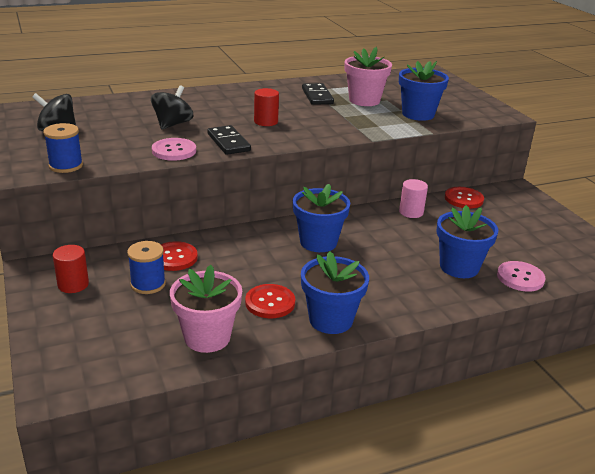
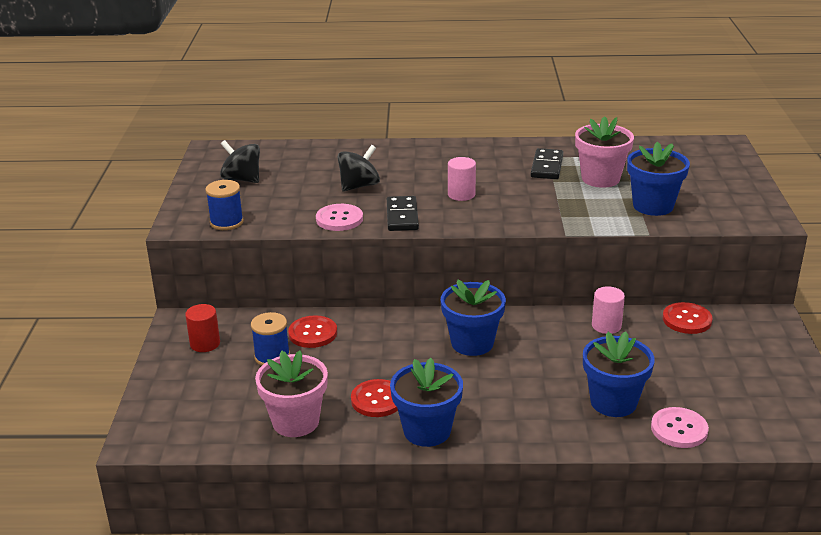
camera: 25 degrees right, 0 degrees up
red cylinder [254,88,279,126] -> pink cylinder [448,157,476,201]

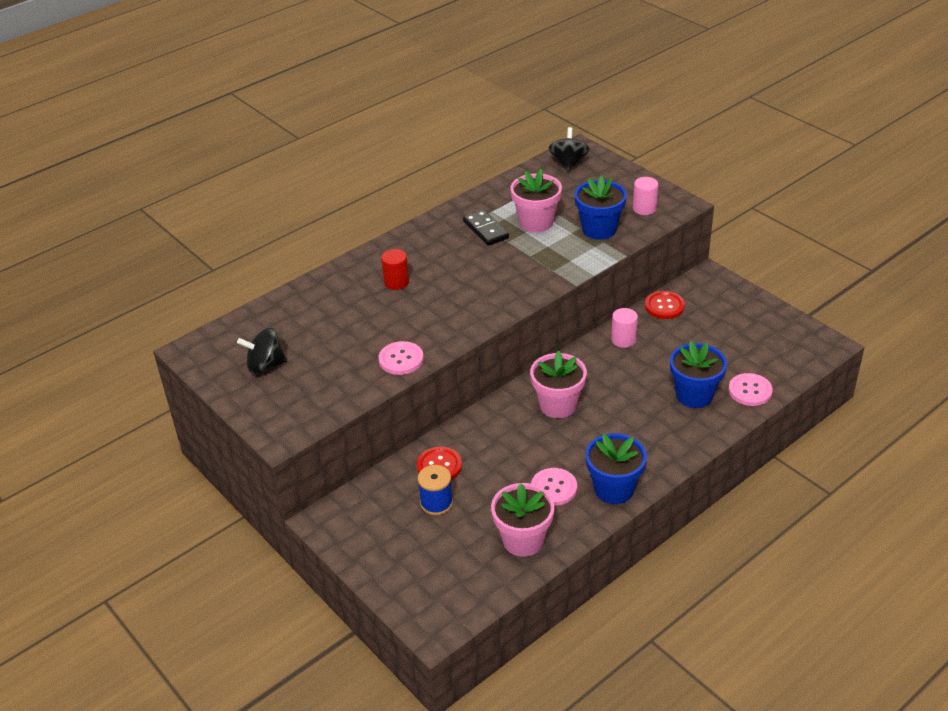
camera: 40 degrees left, 10 degrees up
red cylinder [185,304,220,352] -> red cylinder moved to [381,249,409,290]
blue spool [205,180,244,230] -> none
black spinning top [338,145,380,192] -> black spinning top moved to [548,127,590,172]
red button [351,379,398,417] -> pink button [531,468,577,506]
black domino [387,196,419,231] -> none
blue flower pot [441,280,506,356] -> pink flower pot [530,350,587,418]
pink cylinder [448,157,476,201] -> pink cylinder moved to [633,177,658,215]

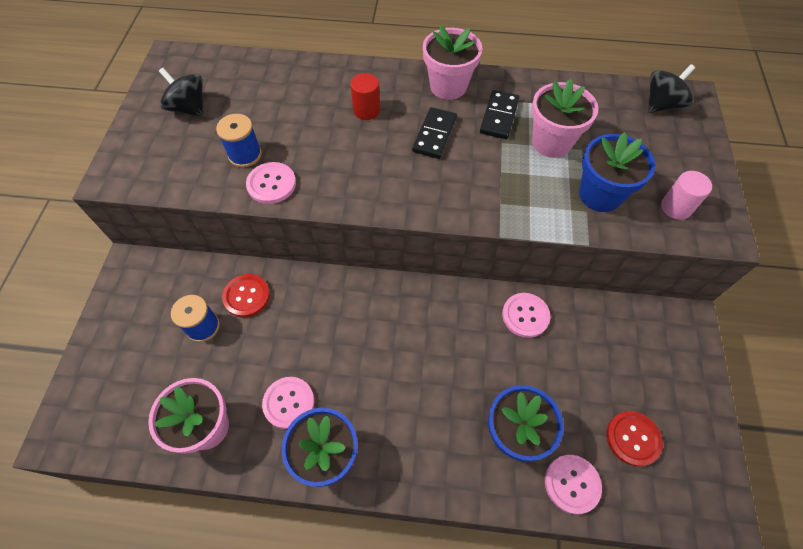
camera: 45 degrees right, 20 degrees up
pink flower pot [530,350,587,418] -> pink flower pot moved to [423,25,483,100]
pink cylinder [611,308,638,348] -> pink button [502,293,550,338]
red button [645,291,685,319] -> red button moved to [606,411,663,467]
none -> blue spool [216,114,262,168]
none -> black domino [412,107,457,159]

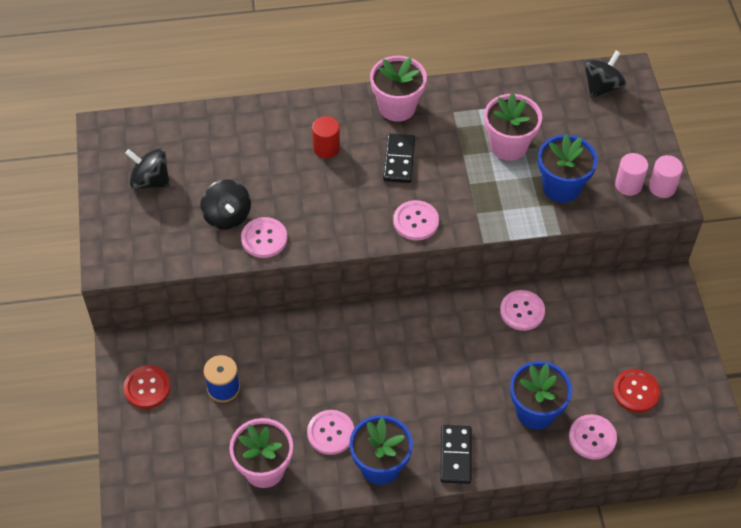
camera: 15 degrees left, 5 degrees down
blue spool [216,114,262,168] -> black spinning top [200,179,251,230]
red button [222,274,270,317] -> red button moved to [123,365,171,409]
black domino [480,90,520,139] -> black domino moved to [440,425,472,484]
none -> pink button [393,200,439,240]
none -> pink cylinder [649,155,683,198]

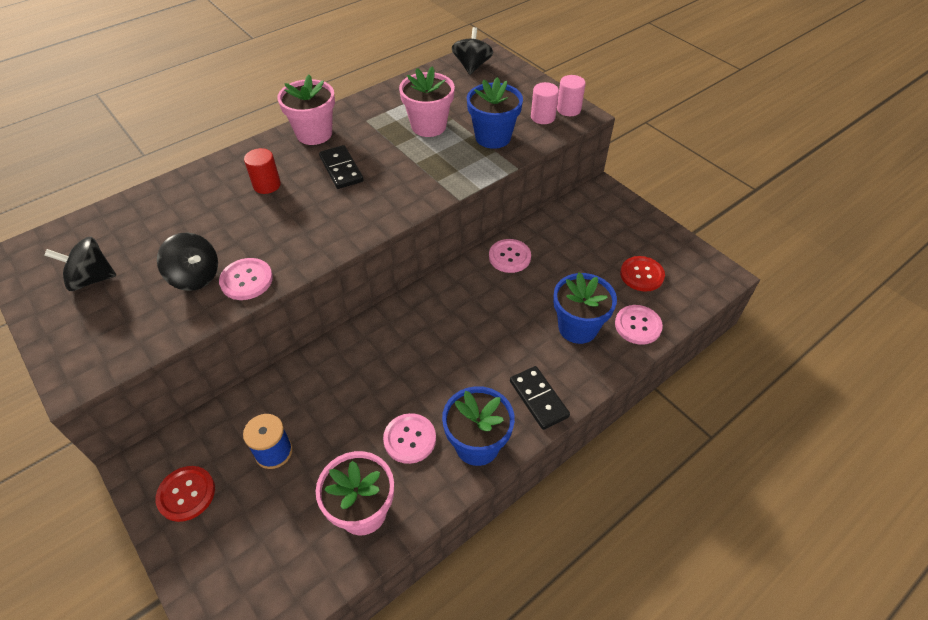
camera: 30 degrees left, 5 degrees down
pink button [393,200,439,240] -> none

